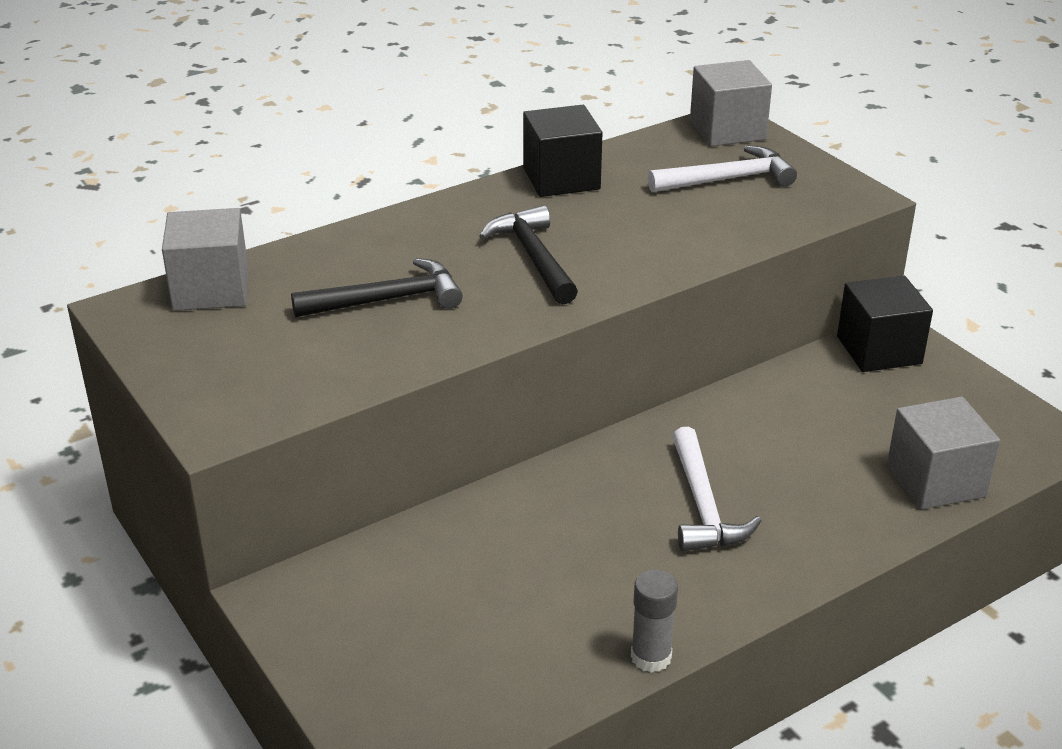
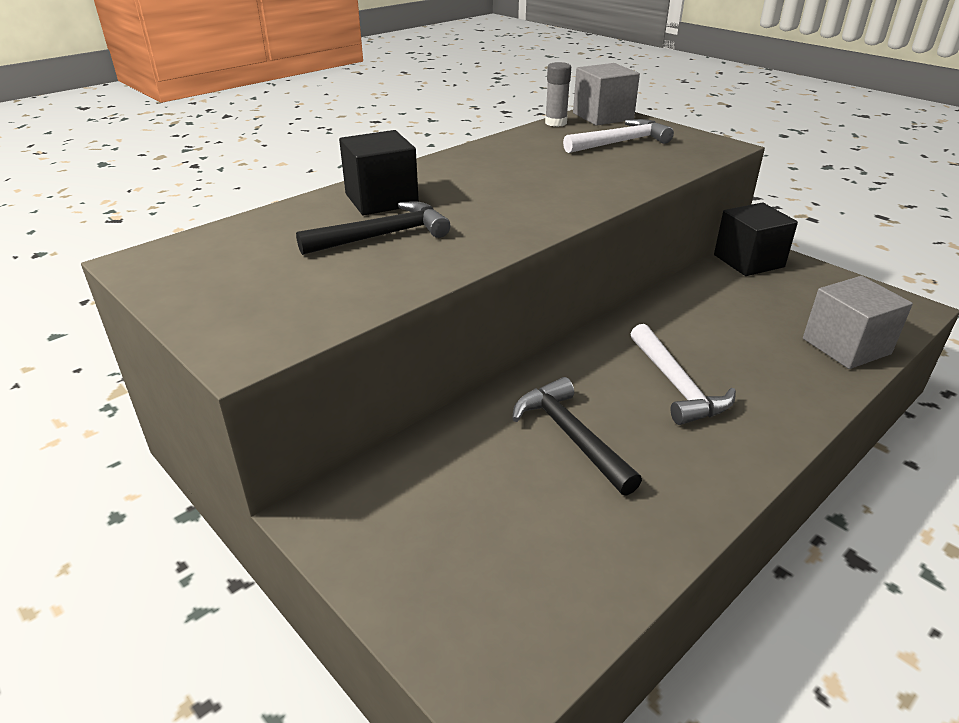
camera: 10 degrees left, 0 degrees up
grey cube [162,208,248,311] -> none
black hammer [479,205,578,305] -> black hammer moved to [512,377,642,496]
black cube [523,105,602,197] -> black cube moved to [339,130,419,215]
grey glue stick [631,569,678,673] -> grey glue stick moved to [545,62,571,127]

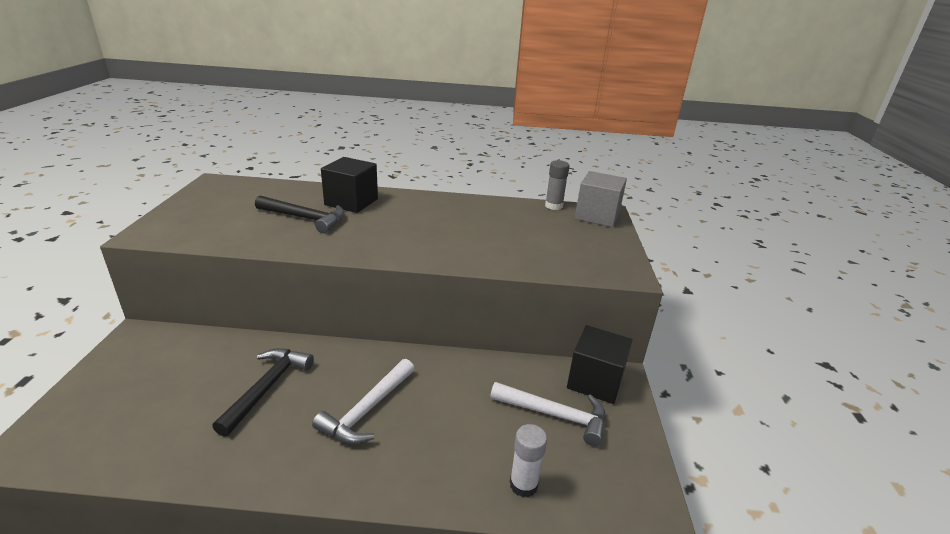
camera: 45 degrees right, 5 degrees down
white hammer [563,119,674,153] -> white hammer moved to [490,382,606,447]
grey cube [803,276,913,369] -> white glue stick [510,424,547,497]

